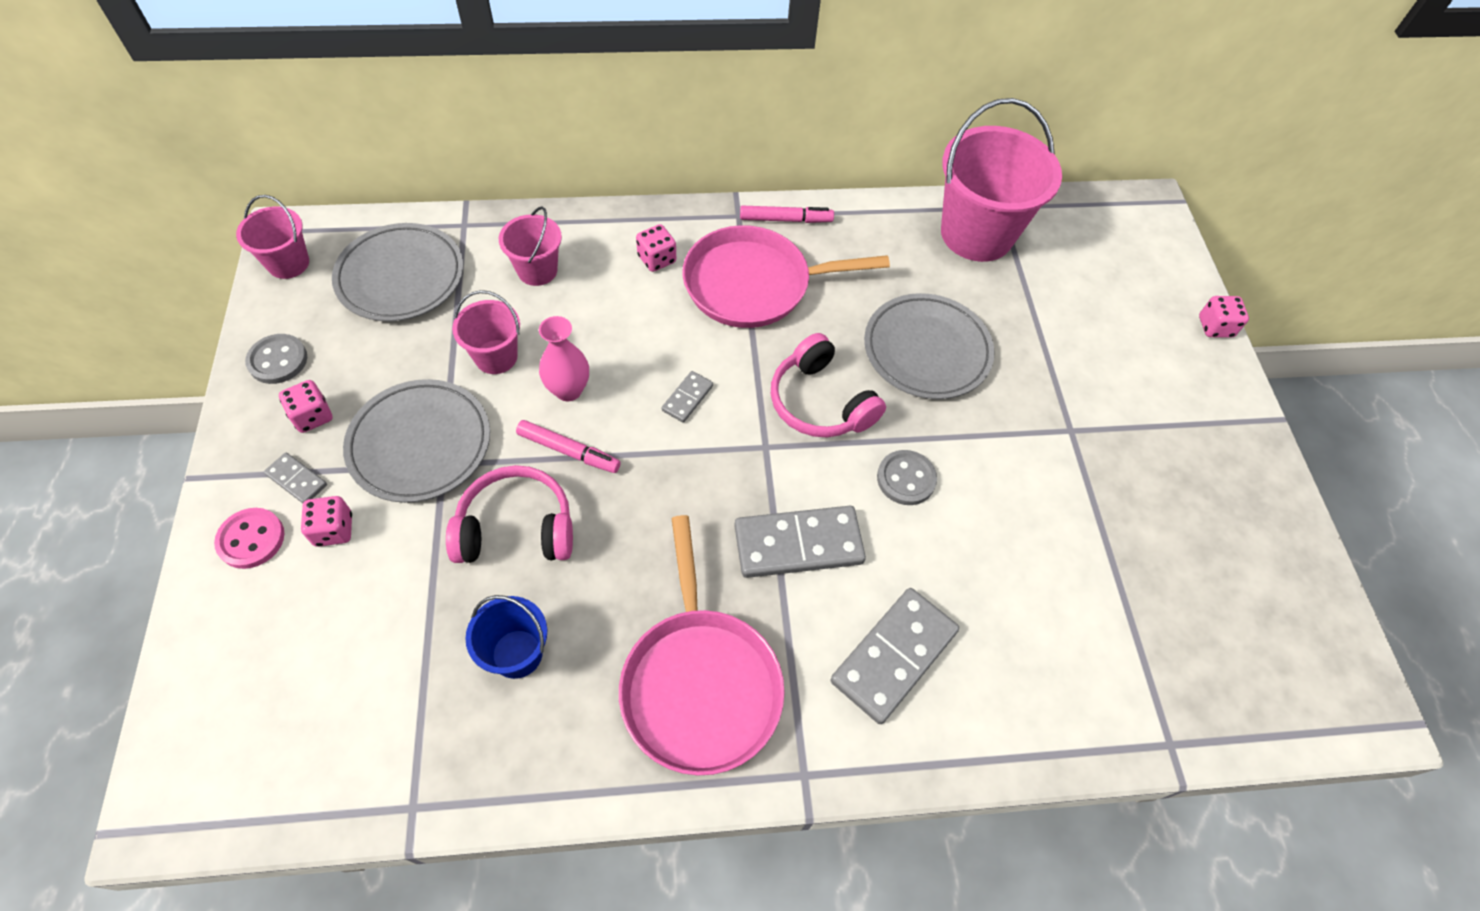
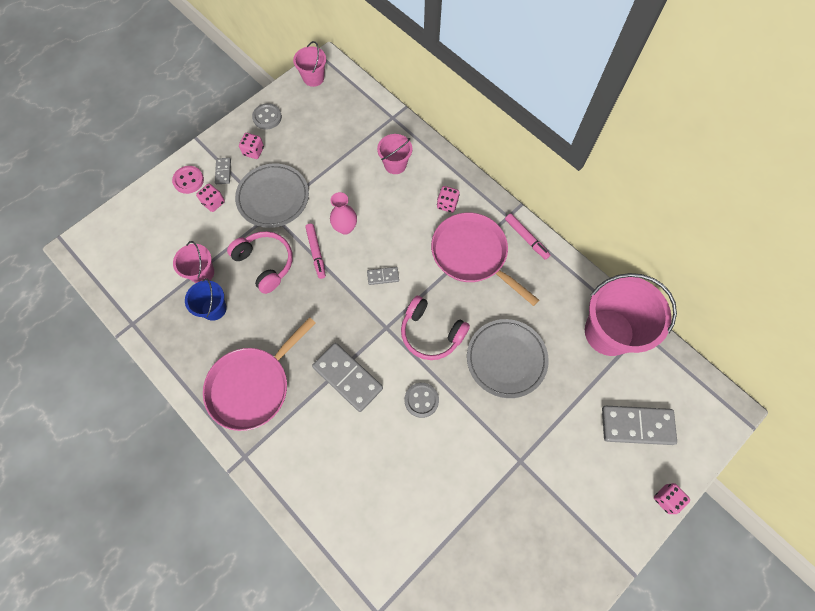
camera: 55 degrees right, 10 degrees up
grey plate [332,223,463,321] -> none
pink bucket [452,290,520,374] -> pink bucket moved to [173,241,214,283]
pink headphones [771,333,886,437] -> pink headphones turned 75 degrees counterclockwise [401,296,470,360]
grey domino [830,588,959,724] -> grey domino moved to [602,406,677,445]

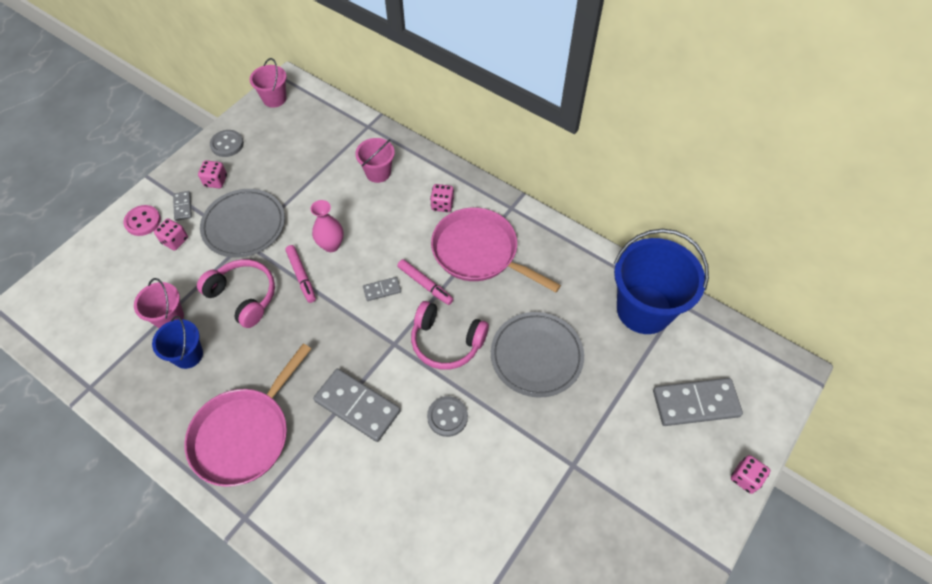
camera: 10 degrees left, 10 degrees down
pink marker [505,213,550,260] -> pink marker moved to [397,259,453,305]
pink bucket [585,273,677,356] -> blue bucket [614,229,709,334]

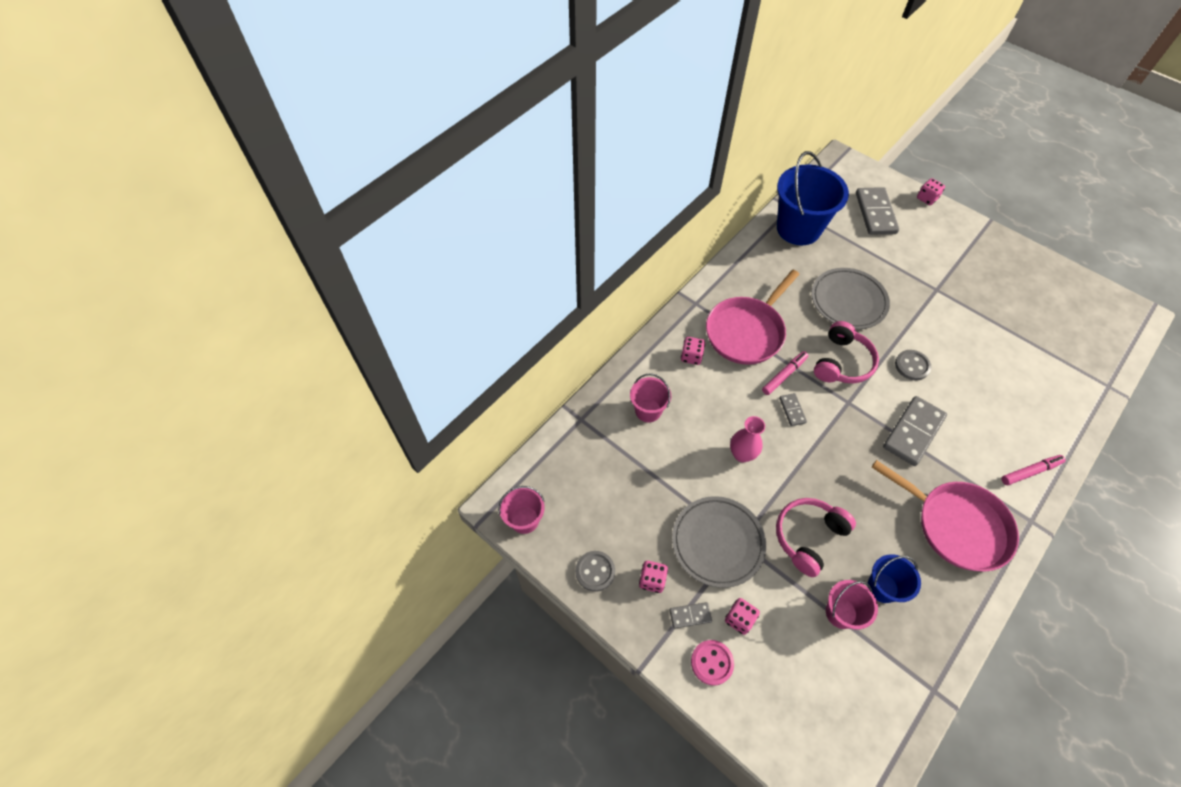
camera: 85 degrees left, 0 degrees up
pink marker [285,245,316,303] -> pink marker moved to [1001,455,1066,485]

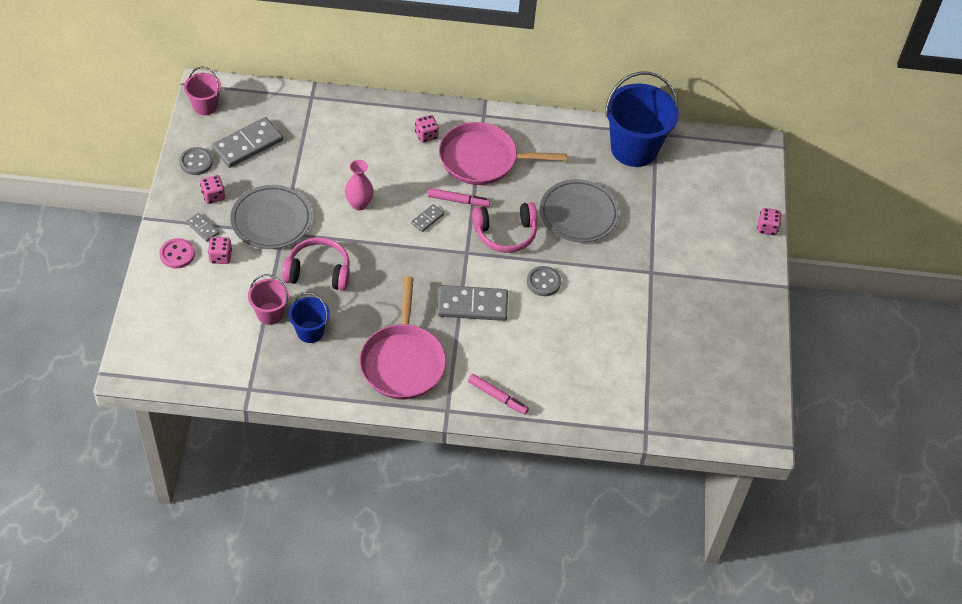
camera: 50 degrees right, 5 degrees down
pink bucket [630,373,671,422] -> none
grey domino [856,187,899,235] -> grey domino moved to [212,117,283,168]

